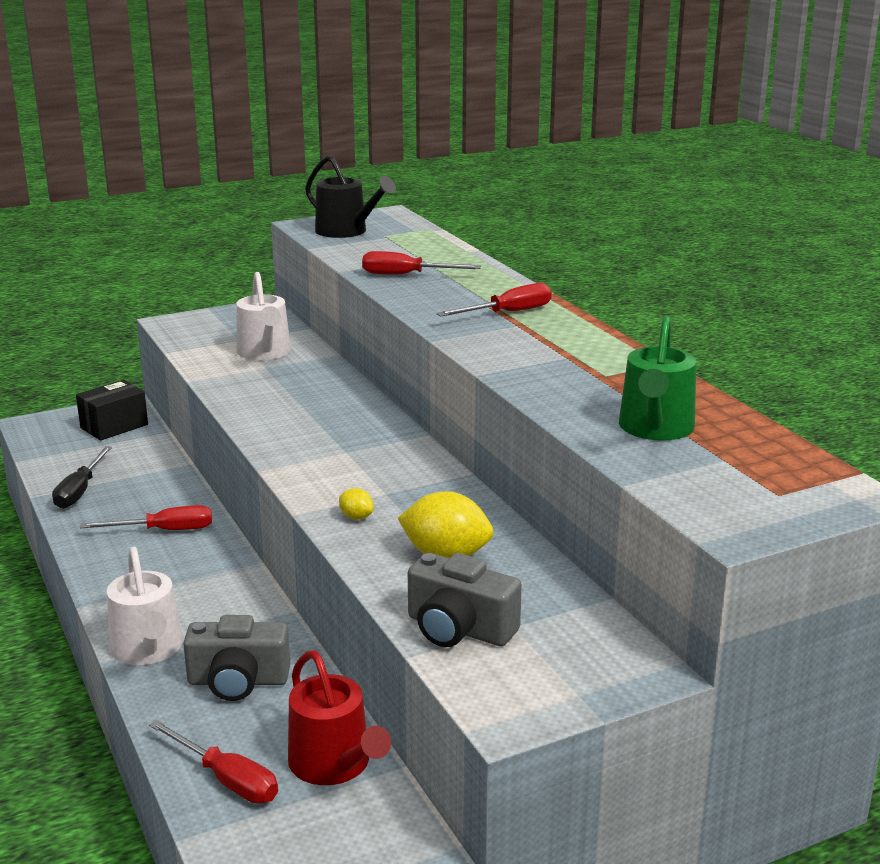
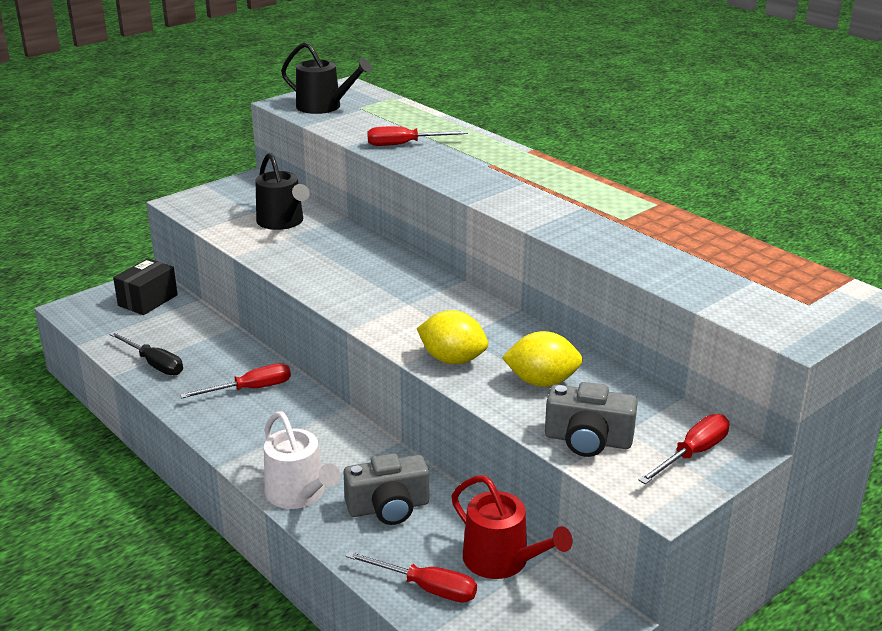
camera: 15 degrees left, 5 degrees up
black screwdriver [52,446,112,509] -> black screwdriver turned 45 degrees counterclockwise [109,332,183,375]
white watering can [236,272,291,360] -> black watering can [256,153,310,230]
yellow lemon [339,488,374,519] -> yellow lemon [417,310,488,364], size x2.11
red screwdriver [437,283,552,317] -> red screwdriver moved to [639,414,729,484]
green watering can [619,316,696,441] -> none

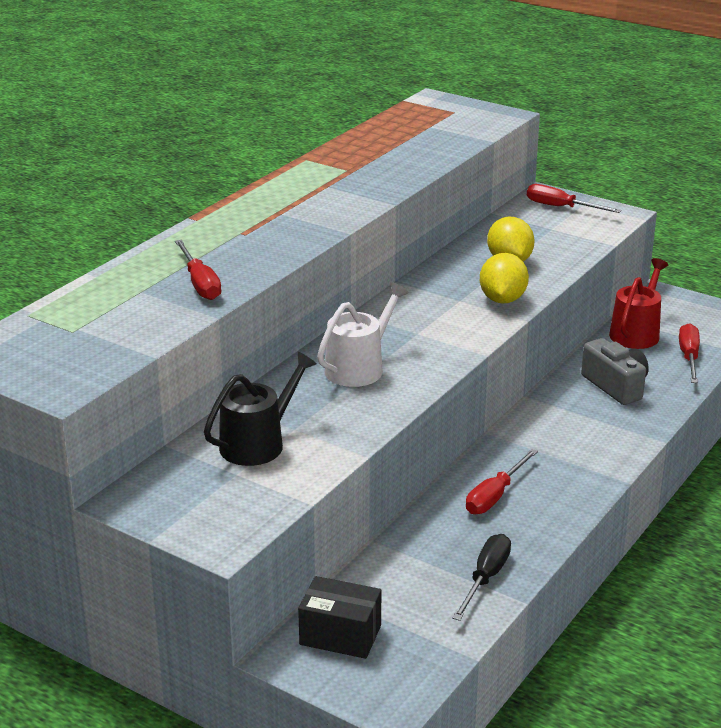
camera: 105 degrees left, 0 degrees up
red screwdriver [180,363,291,398] -> red screwdriver turned 105 degrees counterclockwise [466,449,538,514]
white watering can [264,411,340,509] -> white watering can moved to [317,282,409,387]
black watering can [281,42,372,114] -> none
grey camera [545,382,638,457] -> none

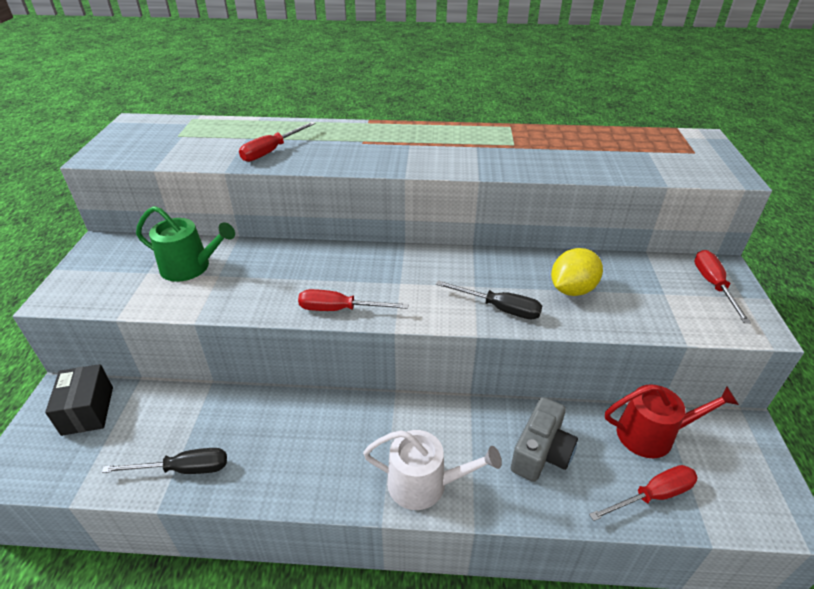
camera: 60 degrees right, 10 degrees up
black watering can [204,352,316,466] -> green watering can [136,206,235,282]
white watering can [317,282,409,387] -> white watering can moved to [363,430,502,510]
red screwdriver [466,449,538,514] -> red screwdriver moved to [298,289,409,311]
yellow lemon [480,253,529,304] -> black screwdriver [436,281,542,319]

